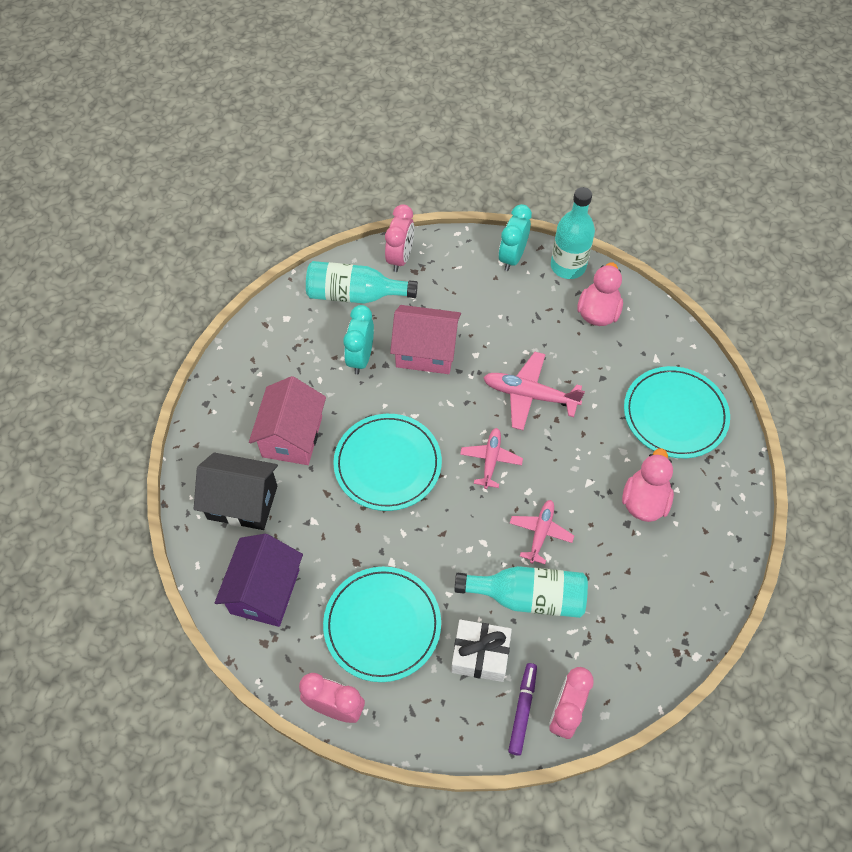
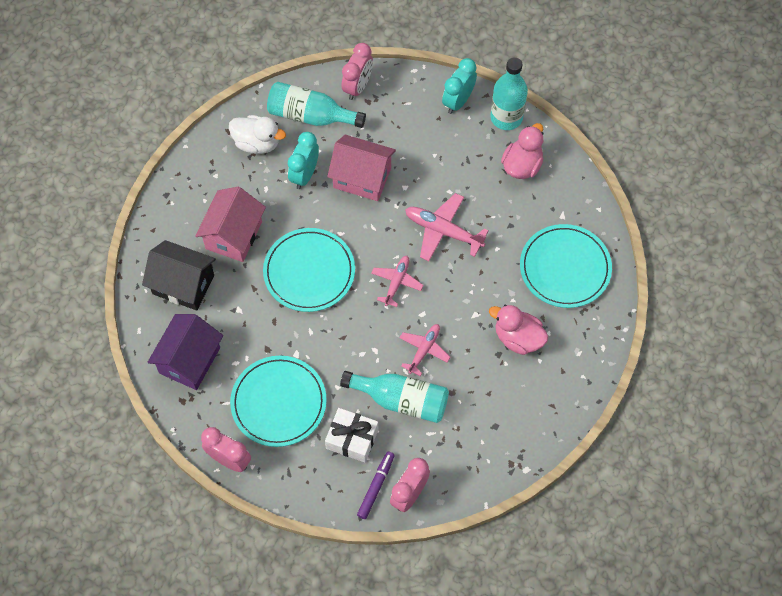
camera: 10 degrees right, 5 degrees up
pink duck [622,448,674,522] -> pink duck turned 90 degrees counterclockwise [489,305,548,355]
none -> white duck [229,115,286,154]

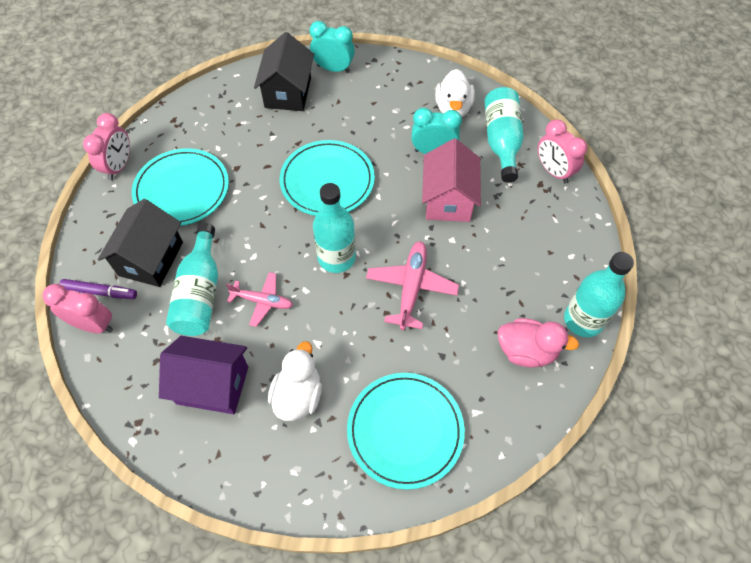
camera: 75 degrees right, 5 degrees down
purple house [147,314,223,390] -> purple house moved to [159,336,248,414]
pink house [195,187,266,262] -> none
white gift [325,408,378,463] -> black house [98,199,183,287]
pink clock [342,43,373,100] -> pink clock turned 45 degrees clockwise [538,119,587,183]
pink plane [371,256,424,307] -> turquoise bottle [313,183,356,273]
turquoise clock [442,58,477,114] -> turquoise clock moved to [310,21,355,73]
pink duck [489,305,548,355] -> white duck [268,341,322,421]

